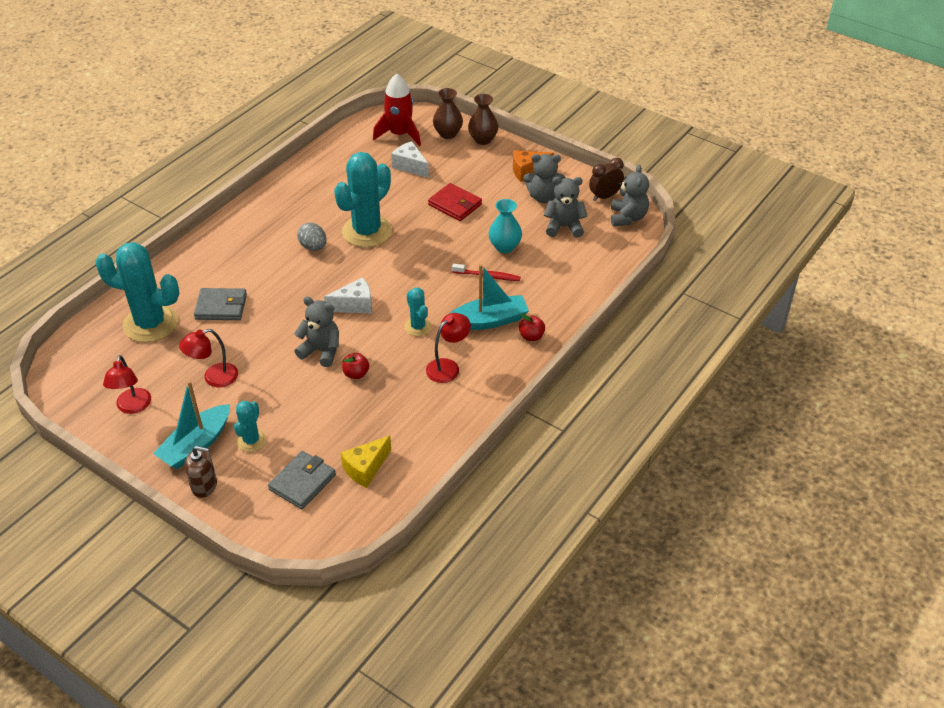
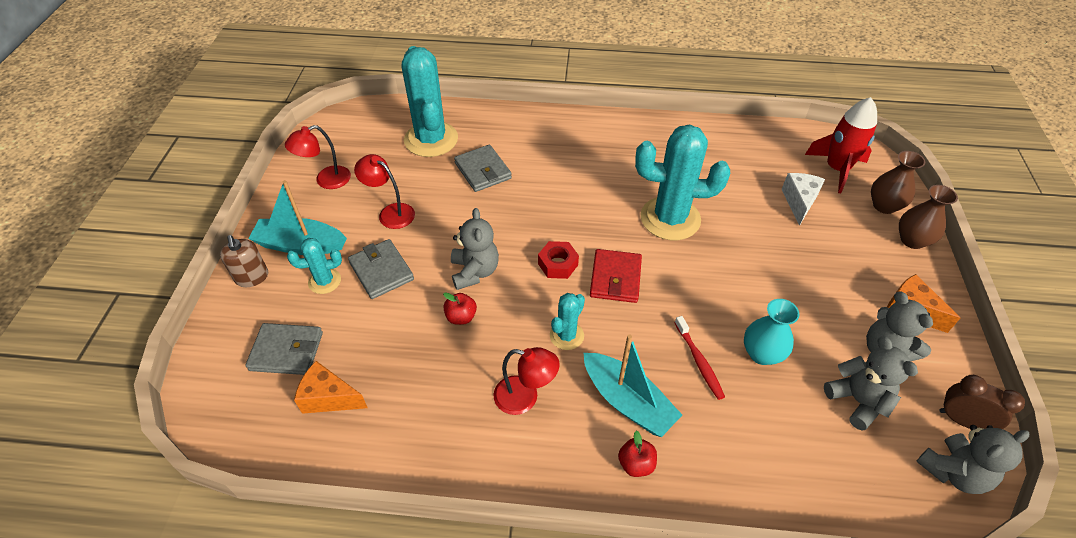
camera: 60 degrees right, 5 degrees up
grey egg [297,223,326,251] -> none
white cheese [324,277,372,313] -> red nut [538,241,579,279]
yellow cheese [341,436,391,488] -> orange cheese [294,361,368,414]
red wallet [428,183,482,221] -> red wallet moved to [590,249,642,303]
none -> grey wallet [348,239,414,299]

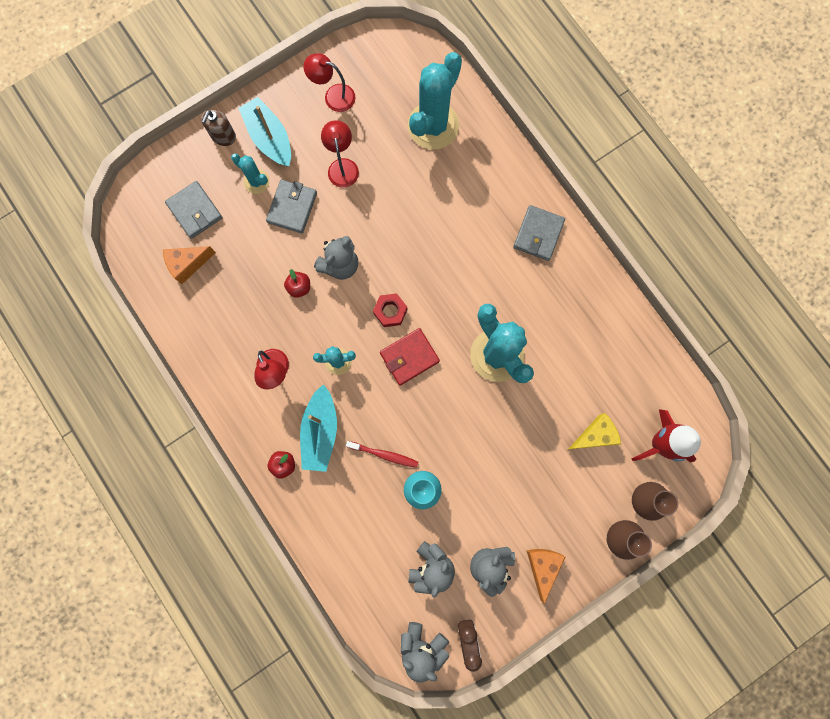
camera: 50 degrees right, 30 degrees up
orange cheese [294,361,368,414] -> orange cheese turned 90 degrees counterclockwise [163,246,216,284]
grey wallet [454,145,512,192] -> grey wallet moved to [513,205,565,261]
red toothbrush [675,316,725,400] -> red toothbrush turned 105 degrees counterclockwise [346,441,418,468]
white cheese [782,173,825,226] -> yellow cheese [569,413,621,449]

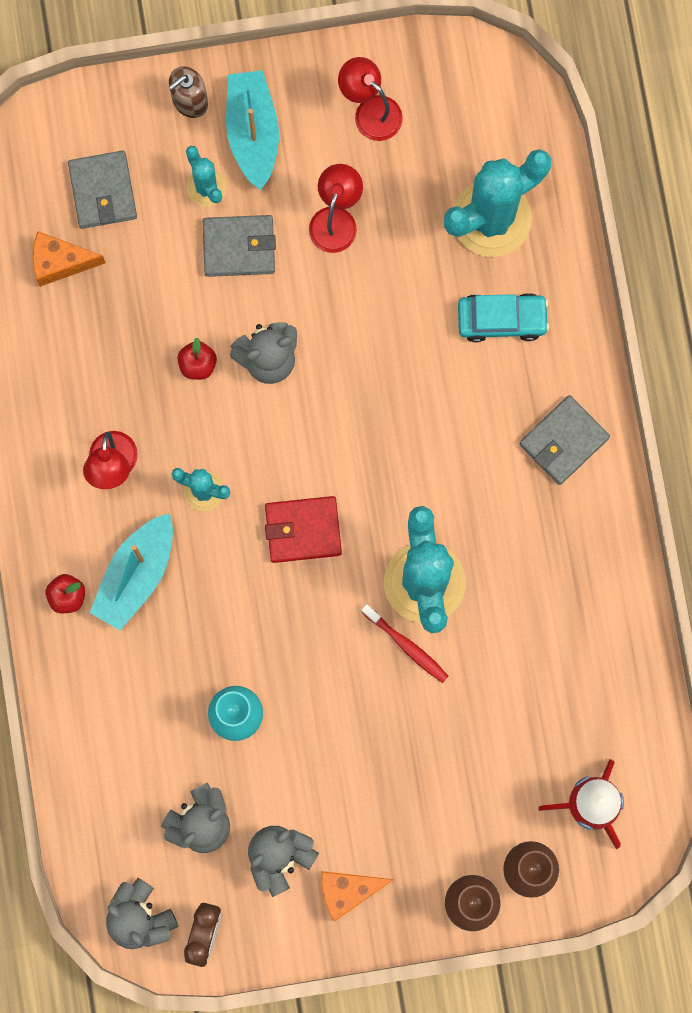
camera: 25 degrees right, 0 degrees up
grey wallet [266,179,317,234] -> grey wallet turned 45 degrees clockwise [203,215,276,277]
red toothbrush [346,441,418,468] -> red toothbrush moved to [361,604,449,683]
red nut [373,293,407,327] -> none
orange cheese [527,549,565,604] -> orange cheese turned 135 degrees counterclockwise [321,871,394,922]
yellow cheese [569,413,621,449] -> none
none -> turquoise car [458,293,549,342]

